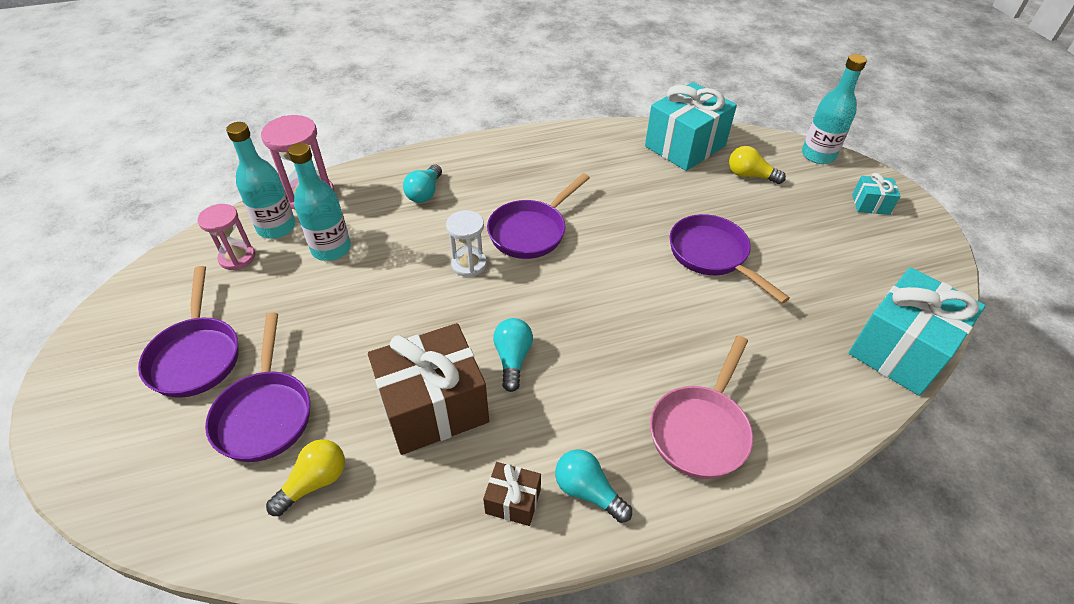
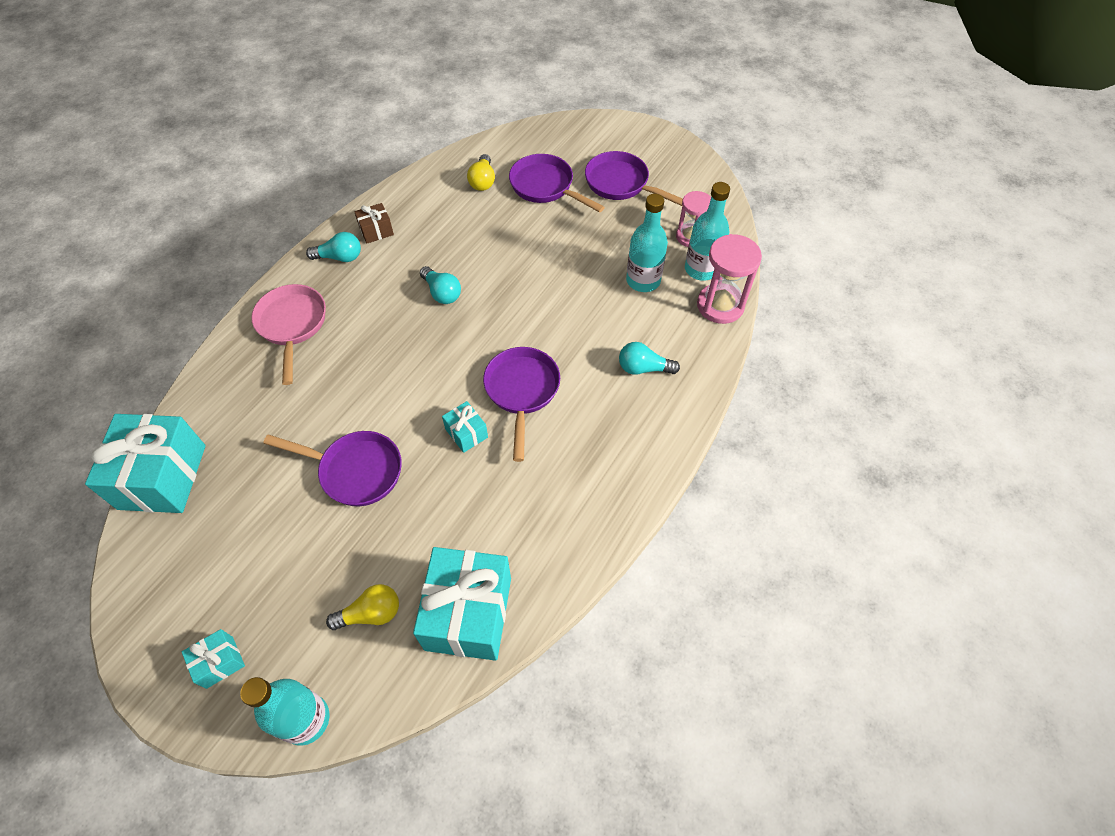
camera: 140 degrees right, 10 degrees up
brown gift [368,323,489,455] -> none
turquoise light bulb [403,164,442,203] -> turquoise light bulb turned 60 degrees counterclockwise [619,342,680,375]
white hourglass [446,210,487,277] -> none
none -> turquoise gift [442,401,488,453]

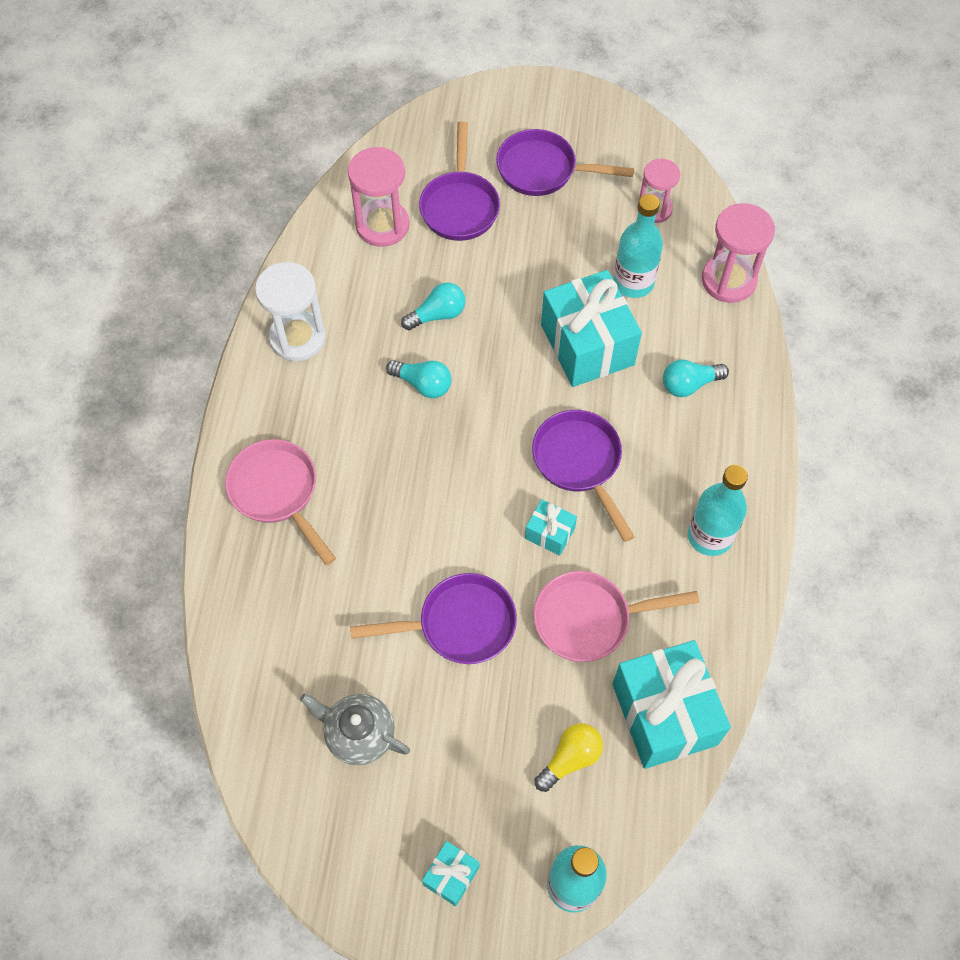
camera: 25 degrees left, 5 degrees up
turquoise gift [85,414,206,513] -> turquoise gift moved to [541,270,642,387]
turquoise light bulb [306,232,361,262] -> turquoise light bulb moved to [401,282,465,330]
brown gift [354,203,394,244] -> white hourglass [255,262,326,361]
yellow light bulb [467,154,495,191] -> pink hourglass [348,147,409,247]
purple pan [509,154,605,213] -> purple pan turned 105 degrees counterclockwise [419,121,500,241]
turquoise bottle [685,182,730,281] -> turquoise bottle moved to [688,465,748,556]
none -> grey teapot [300,693,410,765]
none -> pink pan [534,571,699,662]

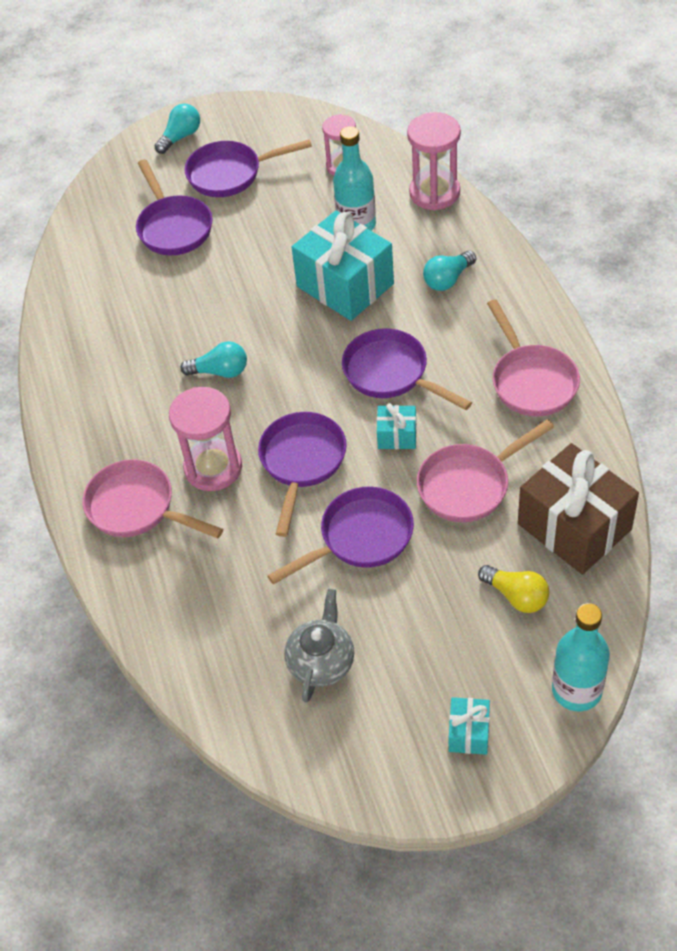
camera: 20 degrees left, 10 degrees down
white hourglass [255,262,326,361] -> none
grey teapot [300,693,410,765] -> grey teapot turned 105 degrees clockwise [284,589,354,703]
pink hourglass [348,147,409,247] -> pink hourglass moved to [169,387,242,491]
turquoise light bulb [401,282,465,330] -> turquoise light bulb moved to [155,104,200,154]
yellow light bulb [535,723,603,792] -> yellow light bulb turned 105 degrees clockwise [478,565,549,613]
turquoise gift [613,640,731,769] -> brown gift [518,443,639,575]
turquoise bottle [688,465,748,556] -> pink pan [487,299,580,417]
none -> purple pan [258,412,347,537]

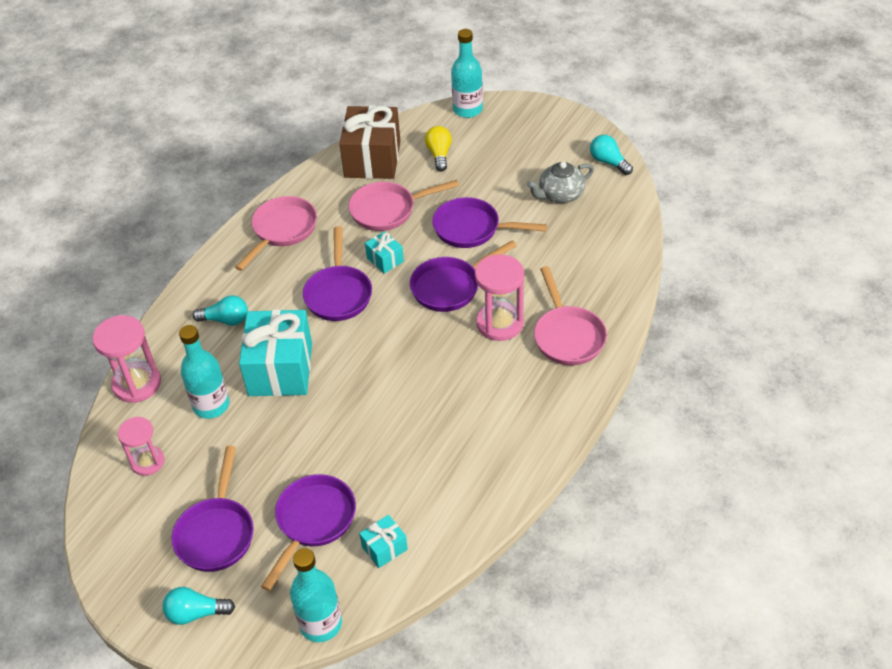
camera: 135 degrees left, 5 degrees down
turquoise light bulb [180,341,247,378] -> turquoise light bulb moved to [590,135,633,175]
purple pan [184,139,312,197] -> purple pan turned 60 degrees clockwise [172,446,254,572]
pink pan [417,419,554,522] -> pink pan turned 150 degrees clockwise [349,180,459,231]
turquoise gift [449,697,490,755] -> turquoise gift moved to [359,515,408,568]
none -> turquoise bottle [290,548,342,642]

